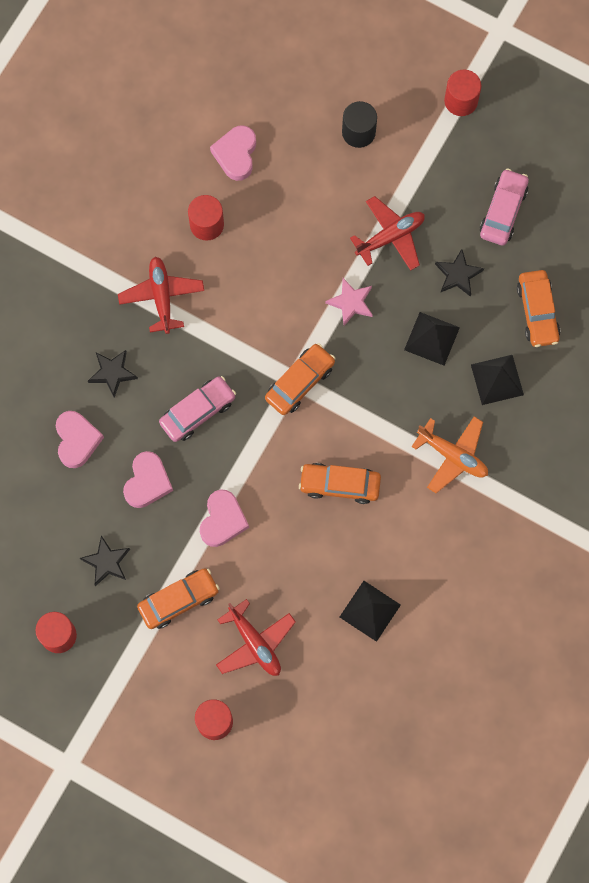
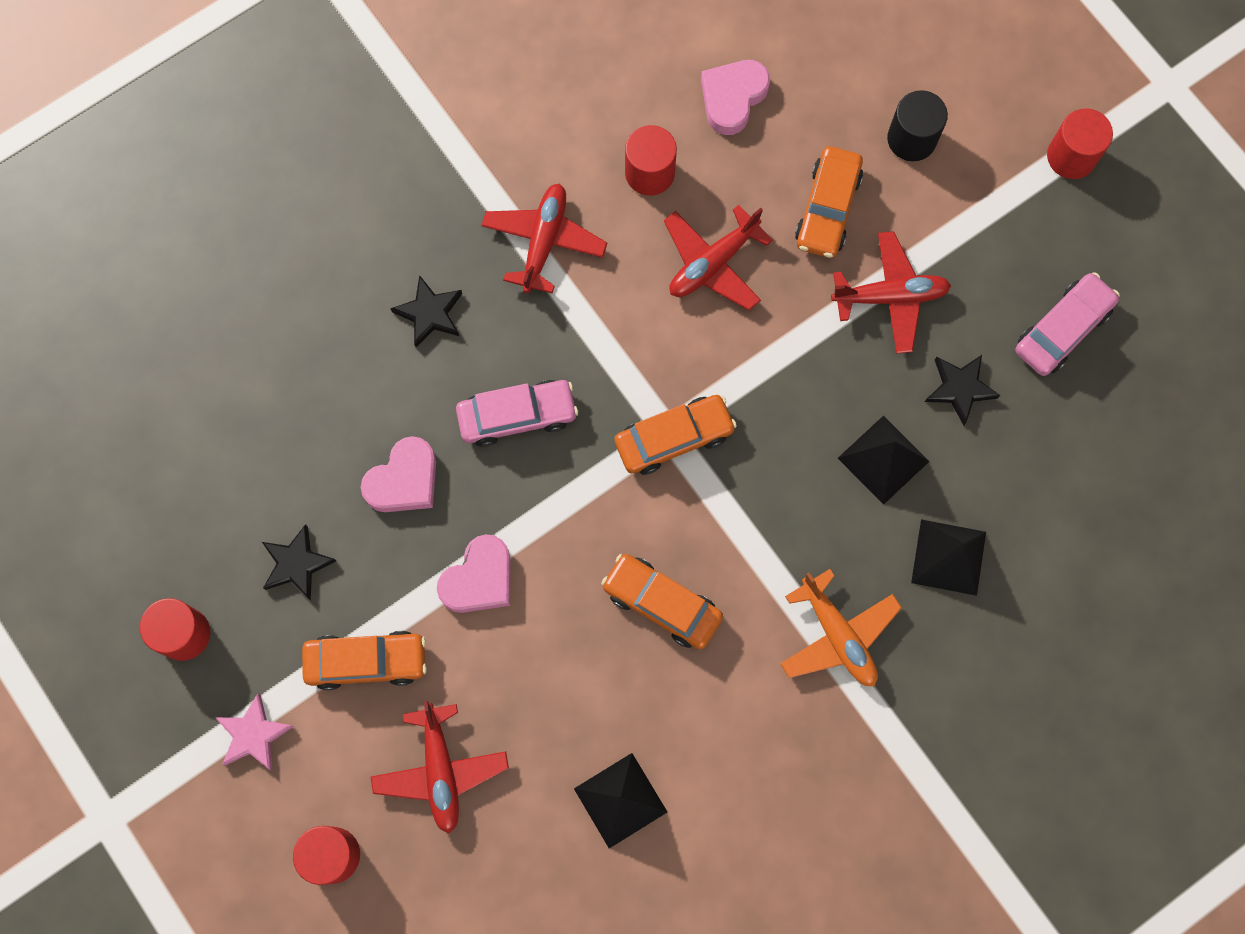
camera: 25 degrees right, 0 degrees up
pink heart [56,411,104,468] -> none
pink star [325,278,373,326] -> pink star moved to [215,693,294,771]
orange car [517,270,560,347] -> orange car moved to [795,146,863,258]
none -> red plane [664,205,773,311]

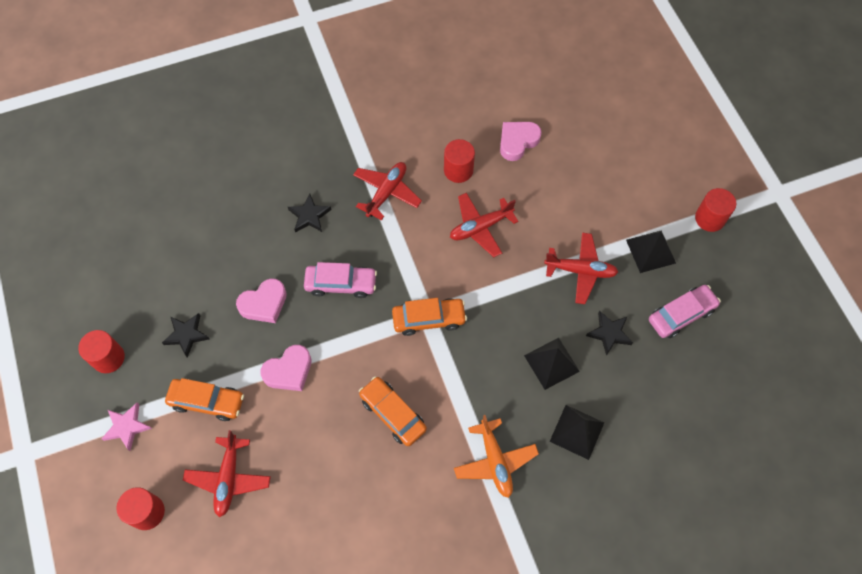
camera: 15 degrees right, 10 degrees down
black pyramid [574,753,667,848] -> black pyramid moved to [626,230,676,273]
orange car [795,146,863,258] -> none
black cylinder [887,90,948,161] -> none

